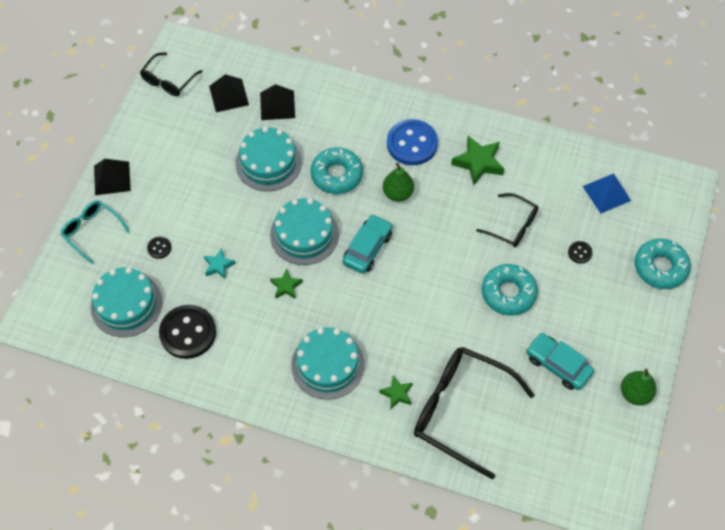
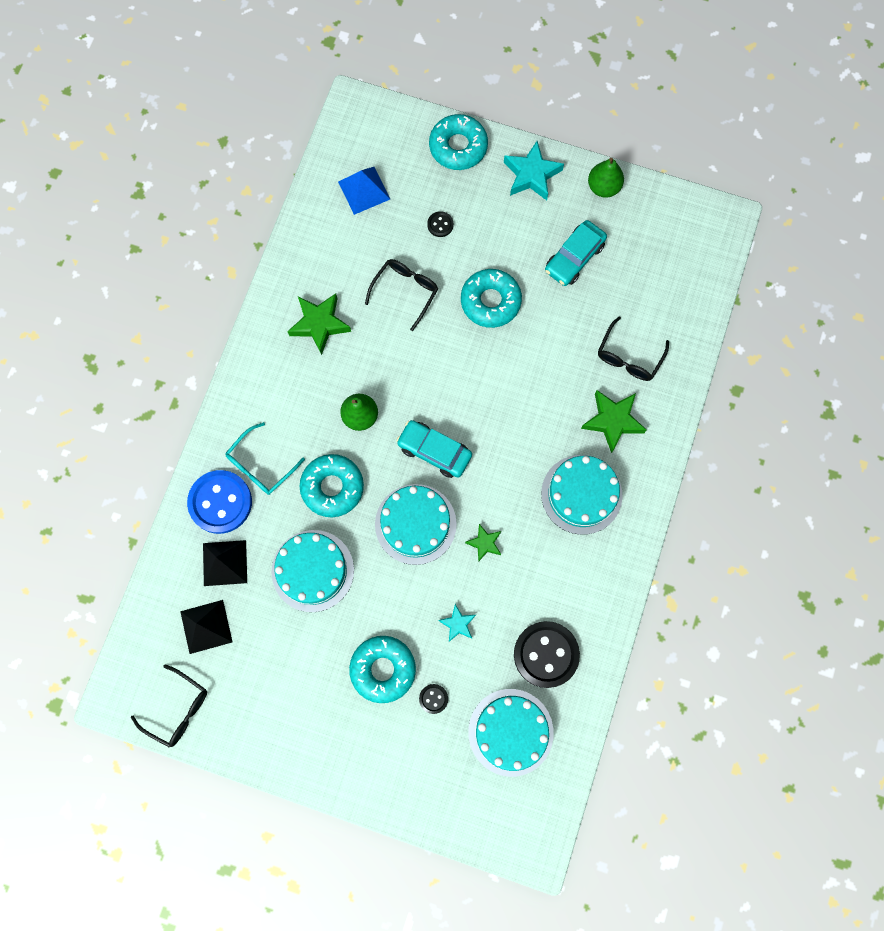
camera: 90 degrees left, 15 degrees up
turquoise glasses [61,200,130,264] -> turquoise glasses moved to [225,422,305,495]
black pyramid [94,159,131,195] -> none
green star [379,376,412,409] -> green star [581,390,647,453], size x1.73
blue button [387,119,438,165] -> blue button moved to [187,470,252,534]
black glasses [414,347,534,479] -> black glasses [598,316,669,381], size x0.54
none -> turquoise donut [349,636,416,703]
none -> turquoise star [504,141,564,201]

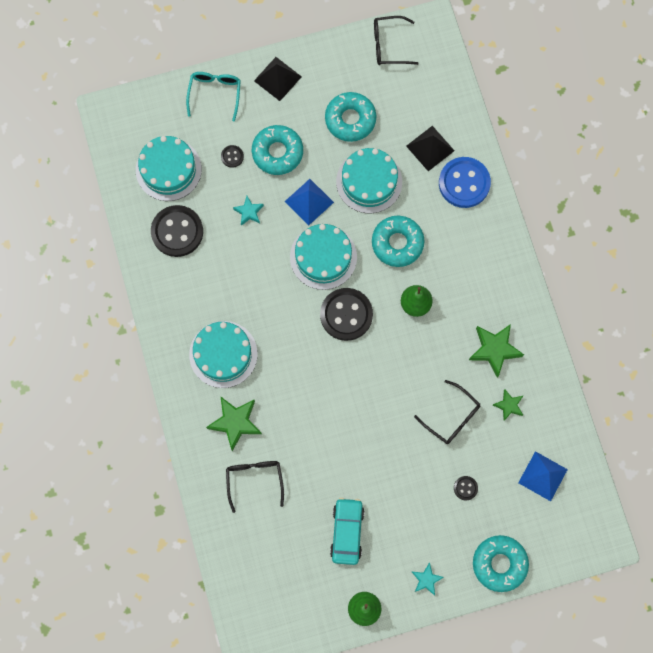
camera: 145 degrees right, 0 degrees up
black pyramid [180,600,233,654] -> black pyramid moved to [254,57,302,101]
turquoise glasses [225,422,305,495] -> turquoise glasses moved to [186,72,241,121]
black glasses [365,259,438,331] -> black glasses turned 45 degrees counterclockwise [414,380,480,444]
turquoise car [396,420,472,478] -> black button [320,288,373,341]
turquoise donut [461,269,522,328] -> turquoise donut moved to [325,92,376,142]
green star [465,524,501,561] -> green star moved to [493,389,523,421]
turquoise star [504,141,564,201] -> turquoise star [412,563,444,596], size x0.58
none -> blue pyramid [285,179,334,225]

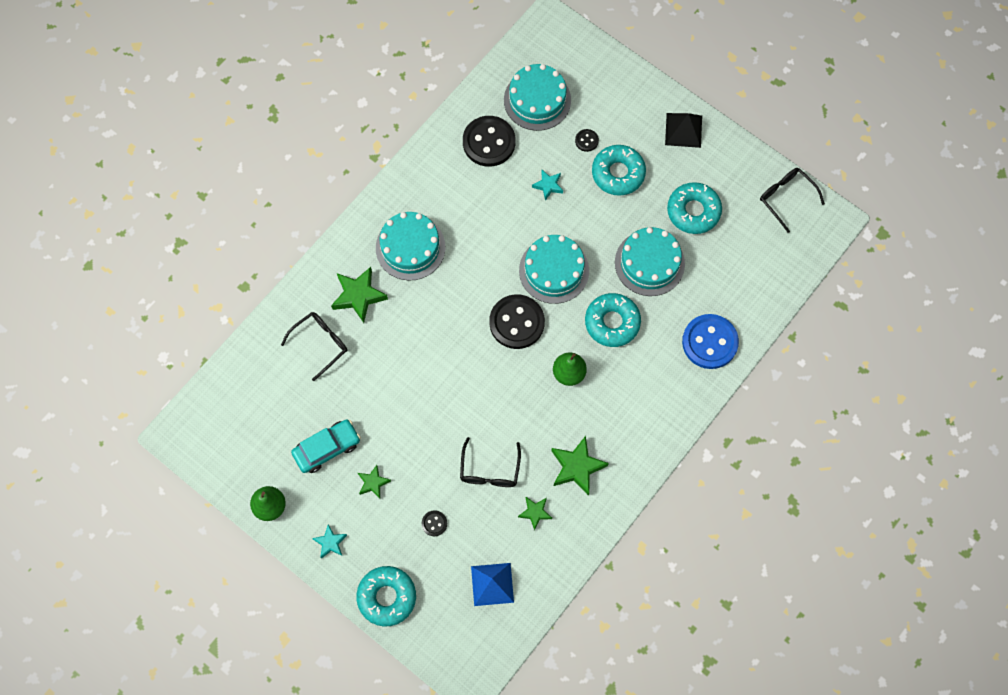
camera: 55 degrees right, 5 degrees down
turquoise glasses [186,72,241,121] -> none
blue pyramid [285,179,334,225] -> none
black pyramid [406,126,455,171] -> none
none -> green star [358,465,391,498]

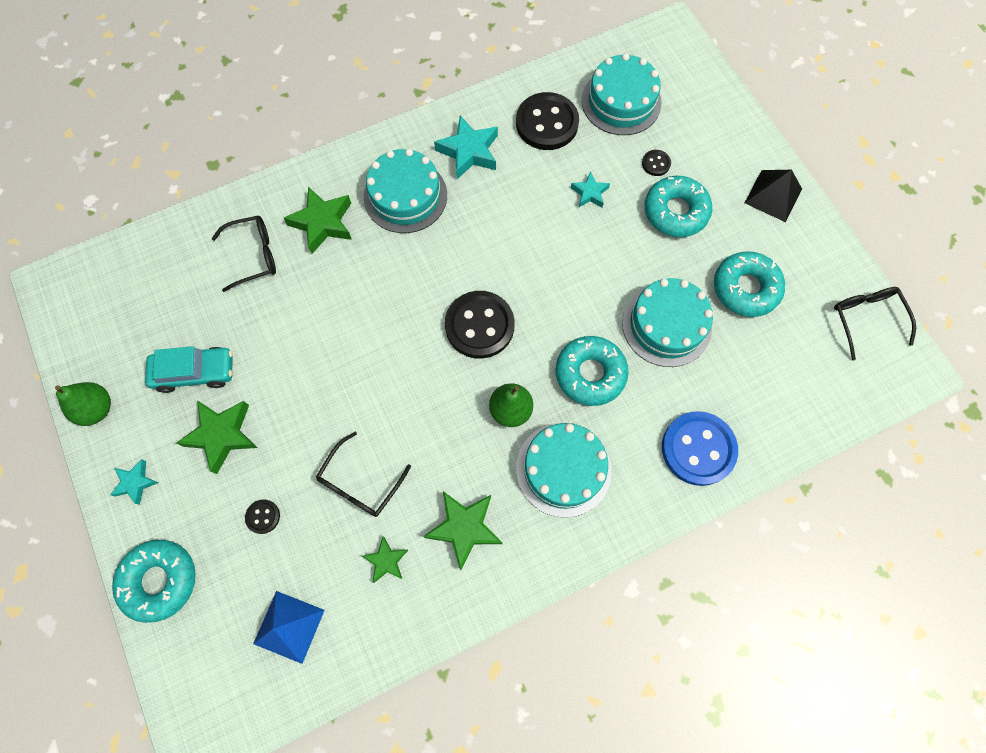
camera: 25 degrees right, 0 degrees up
green star [358,465,391,498] -> green star [177,400,258,474], size x1.73
turquoise cake [519,235,589,304] -> turquoise cake moved to [516,423,612,518]
none -> turquoise star [434,116,498,179]

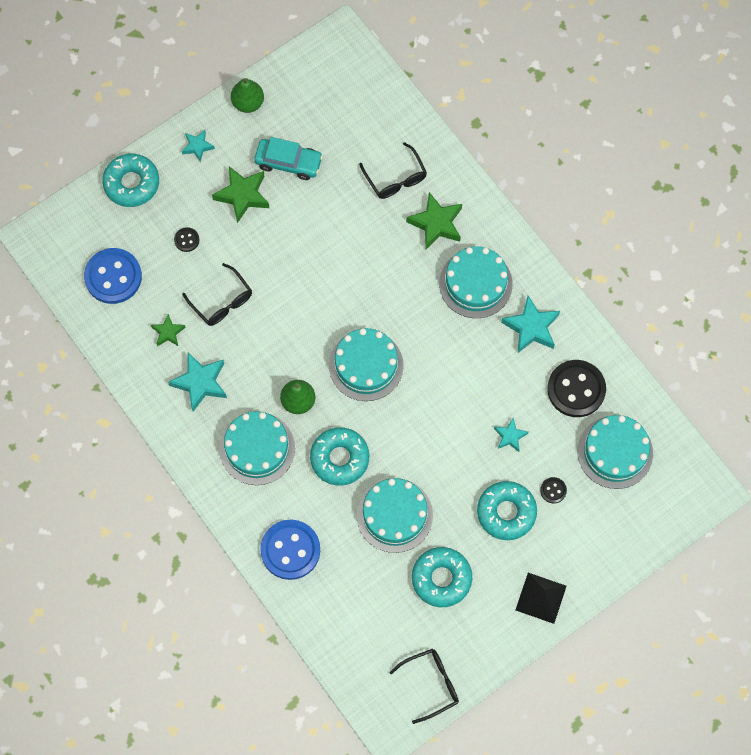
camera: 80 degrees right, 0 degrees up
turquoise car [145,346,233,393] -> turquoise car turned 60 degrees counterclockwise [254,137,323,180]
blue pyramid [253,591,325,664] -> blue button [84,248,142,304]
black glasses [316,432,411,517] -> black glasses turned 150 degrees counterclockwise [182,263,252,326]
green star [423,491,503,570] -> turquoise star [168,353,227,412]
black button [445,291,515,359] -> turquoise cake [329,328,404,401]

